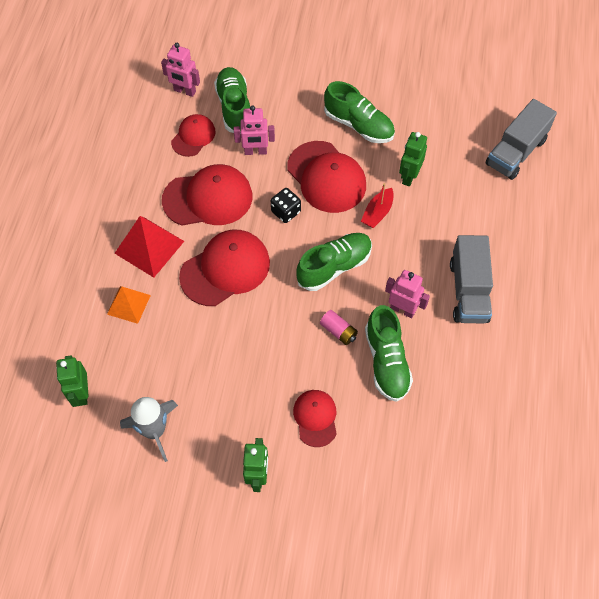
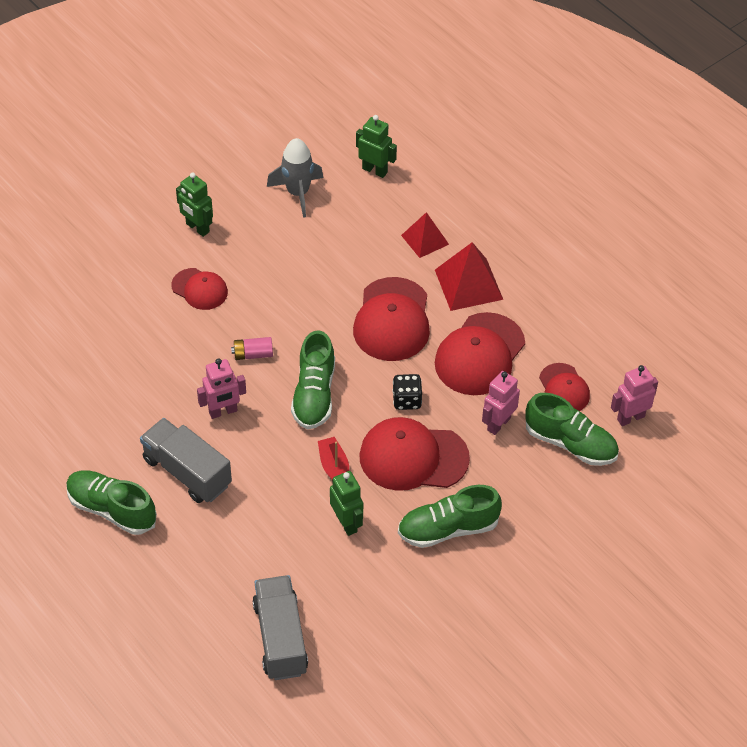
camera: 130 degrees right, 10 degrees down
orange pyramid [107,286,151,324] -> red pyramid [401,212,449,258]
green shoe [365,305,413,402] -> green shoe moved to [66,470,157,535]

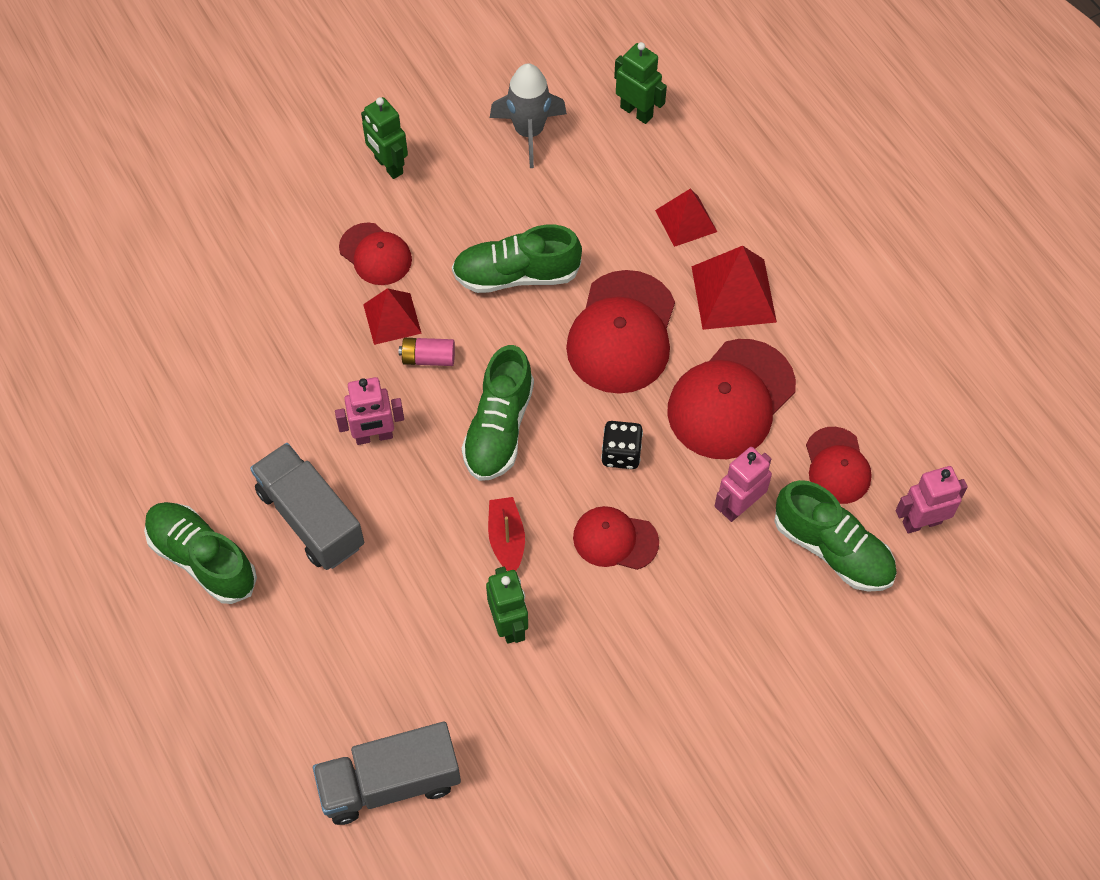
camera: 10 degrees right, 10 degrees up
grey truck [252,575,308,680] -> grey truck turned 105 degrees counterclockwise [313,722,461,825]
red cap [359,417,470,491] -> red cap [573,506,659,570], size x0.58
green shoe [398,485,502,548] -> green shoe moved to [452,225,582,293]
none -> red pyramid [363,288,422,345]

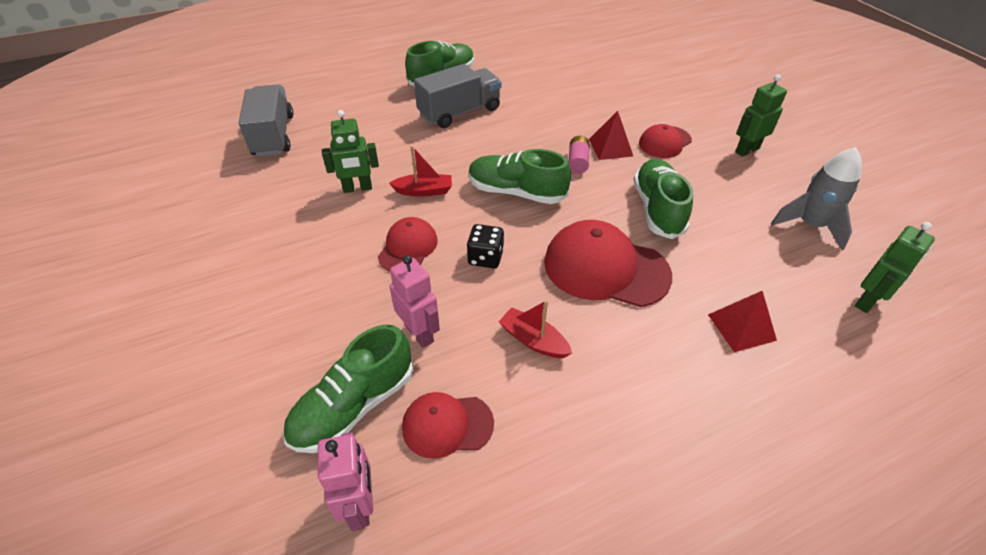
camera: 95 degrees right, 15 degrees down
pink robot [335,377,404,445] -> none
red cap [667,339,796,459] -> red boat [499,300,572,358]
red pyramid [691,246,777,330] -> none

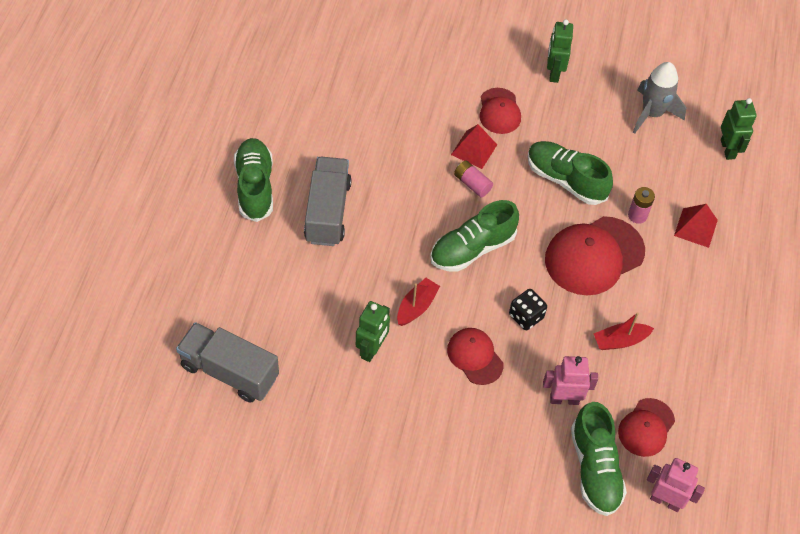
camera: 55 degrees left, 10 degrees up
none -> pink battery [628,187,655,224]

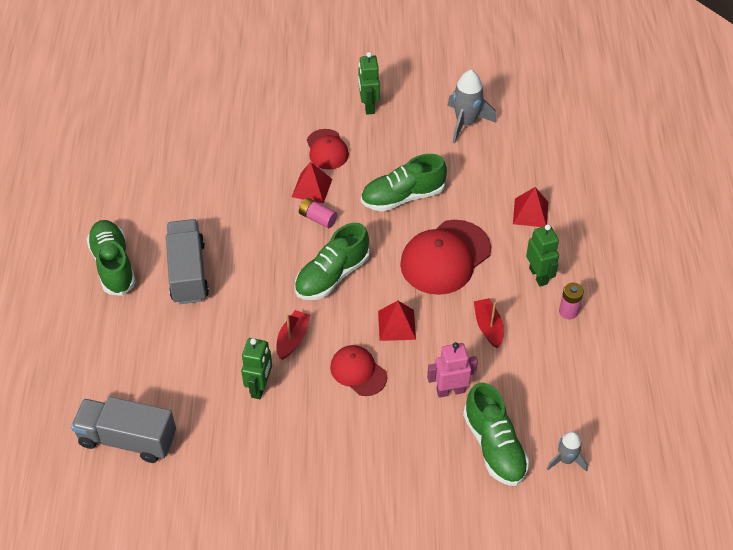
camera: 10 degrees left, 5 degrees down
black dice [509,289,547,330] -> red pyramid [378,301,416,341]
green shoe [528,141,613,205] -> green shoe turned 45 degrees counterclockwise [361,154,447,212]
red boat [594,312,654,350] -> red boat turned 105 degrees clockwise [474,298,504,348]
red cap [618,398,675,457] -> none
pink battery [628,187,655,224] -> pink battery moved to [559,283,584,319]
pink robot [647,458,705,512] -> grey rocket [547,431,588,472]
green robot [721,98,757,160] -> green robot moved to [526,224,559,287]

